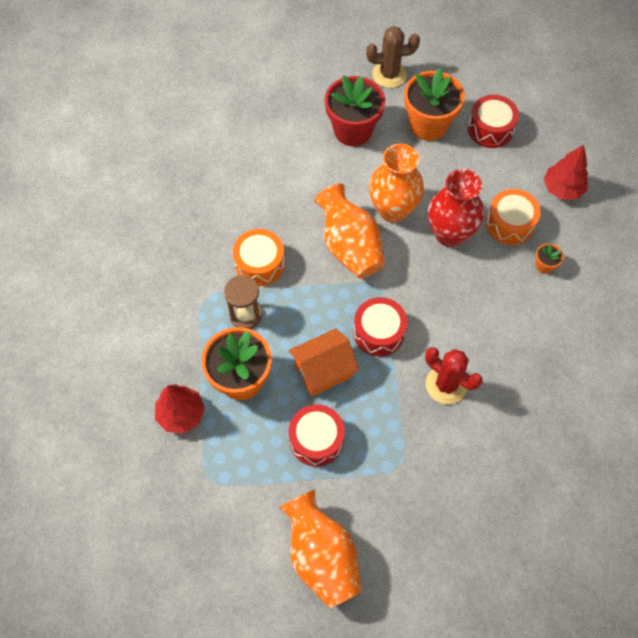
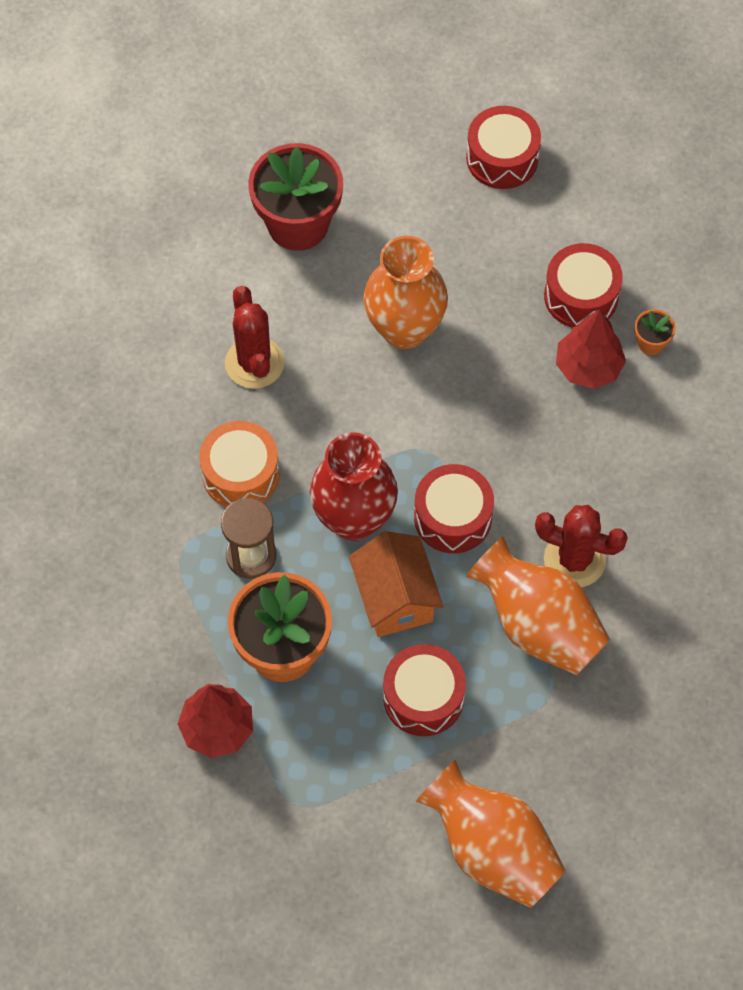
camera: 20 degrees left, 0 degrees up
orange house [289,328,359,397] -> orange house turned 60 degrees counterclockwise [349,531,444,637]
orange vase [314,184,385,278] -> orange vase moved to [466,537,610,675]
brown cactus [366,26,420,88] -> none
orange flower pot [404,68,465,141] -> none
red vase [428,169,484,247] -> red vase moved to [310,432,398,541]
orange drum [486,189,541,245] -> red drum [544,243,623,328]
red tree [544,145,588,200] -> red tree moved to [556,309,626,389]
none -> red cactus [225,286,284,389]

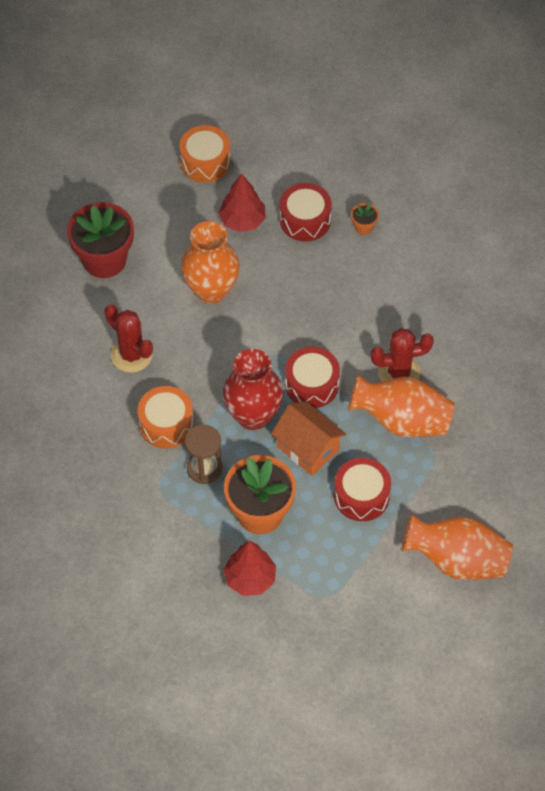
camera: 30 degrees left, 5 degrees down
red drum [466,106,541,189] -> orange drum [179,125,231,183]
red tree [556,309,626,389] -> red tree moved to [218,174,266,232]

